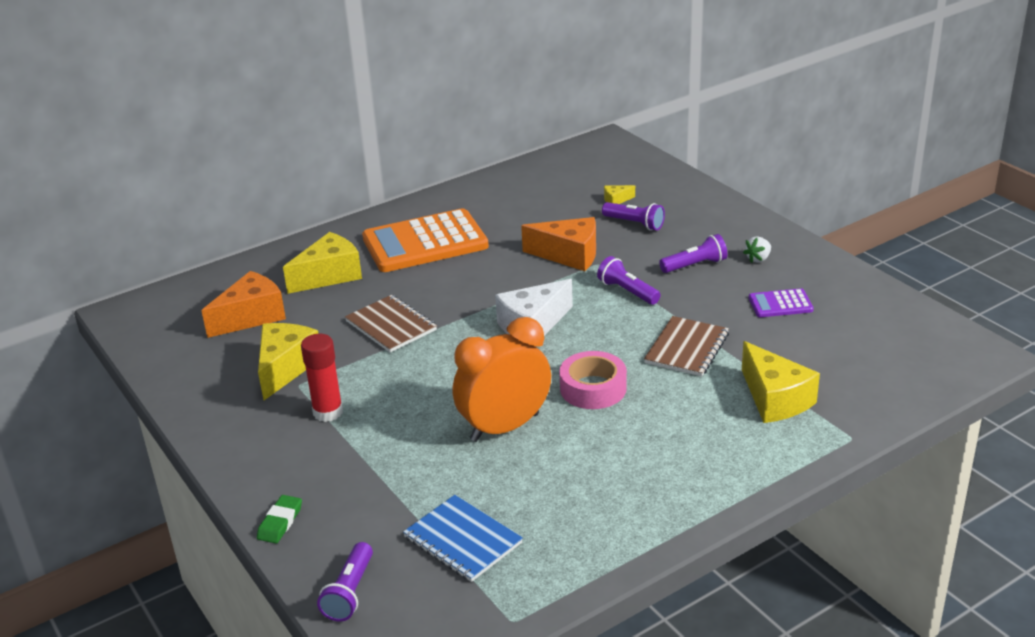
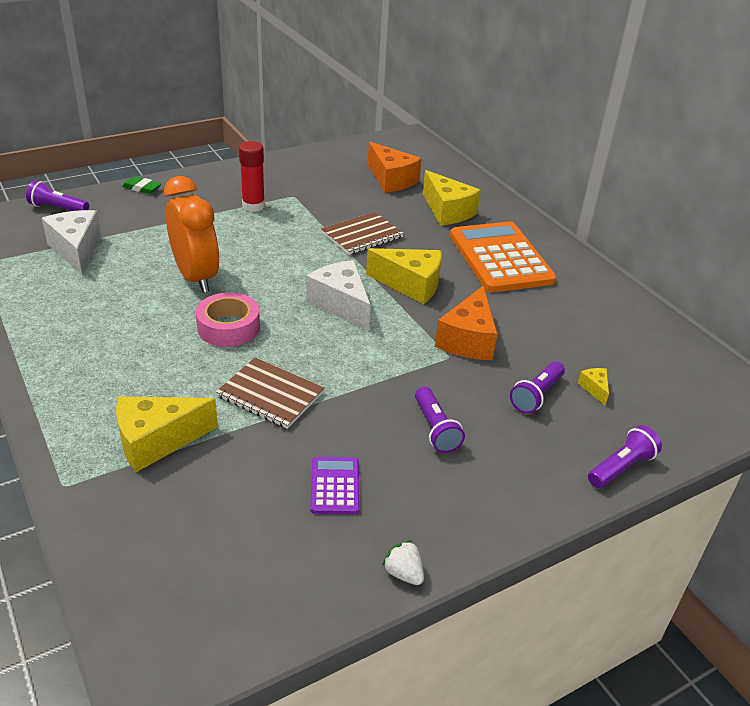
camera: 90 degrees right, 5 degrees up
yellow cheese [258,323,319,400] -> yellow cheese moved to [366,248,442,304]
blue notebook [403,495,523,582] -> white cheese [42,210,101,275]
purple flashlight [597,256,661,305] -> purple flashlight moved to [588,425,662,488]
white strawberry [743,236,771,263] -> white strawberry moved to [382,540,424,585]

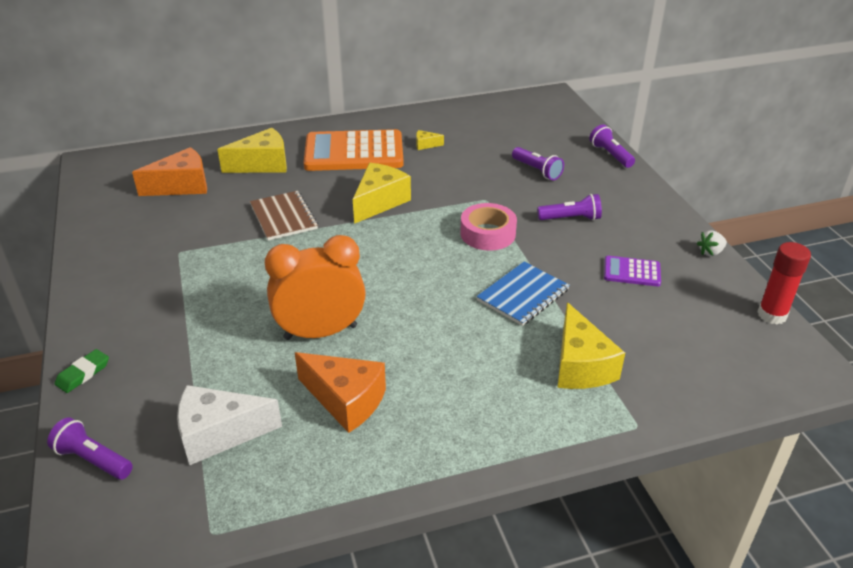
camera: 75 degrees left, 0 degrees up
purple flashlight [26,181,89,211] -> purple flashlight turned 90 degrees clockwise [47,417,133,480]
pink tape [196,292,260,347] -> pink tape moved to [460,203,517,251]
brown notebook [216,357,324,429] -> blue notebook [476,262,570,326]
red glue stick [239,141,265,212] -> red glue stick moved to [757,242,811,324]
white cheese [306,260,371,331] -> none
orange cheese [435,285,497,360] -> orange cheese moved to [295,352,386,433]
yellow cheese [578,368,609,405] -> yellow cheese moved to [416,130,444,150]

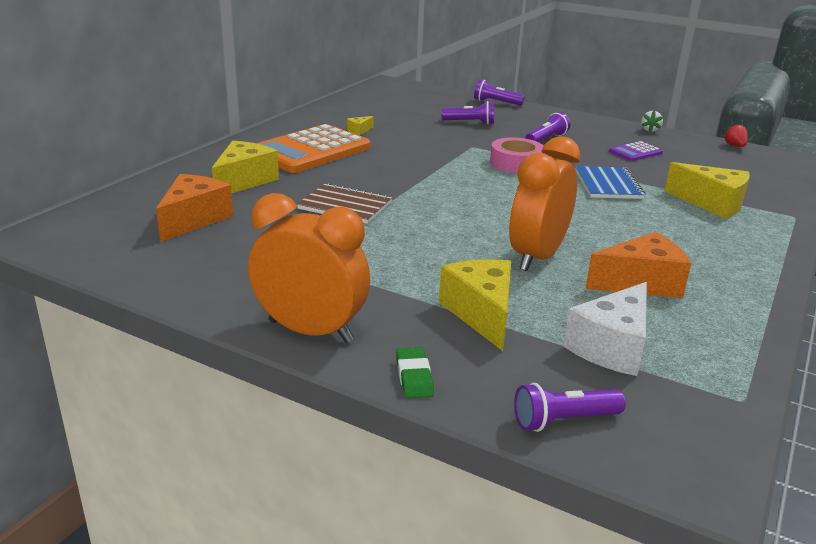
camera: 45 degrees left, 10 degrees down
yellow cheese [353,163,411,224] -> yellow cheese moved to [439,259,511,351]
red glue stick [757,242,811,324] -> red strawberry [723,123,748,147]
none -> orange clock [248,193,370,343]

